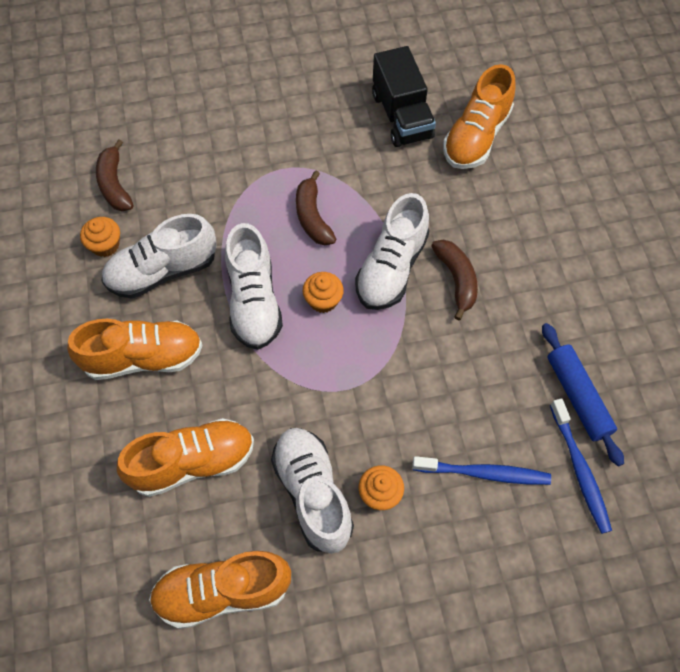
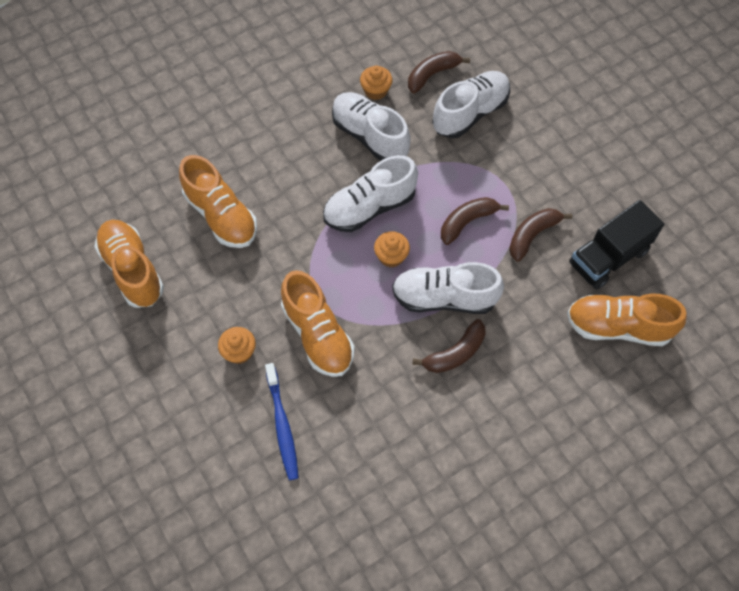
camera: 70 degrees right, 0 degrees up
orange shoe [67,319,203,380] -> orange shoe moved to [281,270,355,377]
white shoe [271,428,354,554] -> white shoe moved to [432,71,510,138]
blue rolling pin [542,323,624,467] -> none
blue toothbrush [550,398,612,534] -> none
none -> brown banana [509,208,572,262]

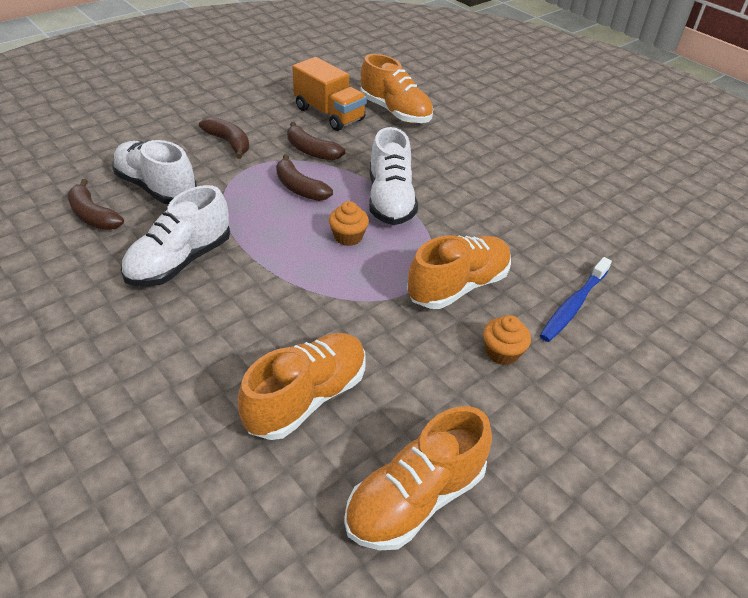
camera: 100 degrees left, 20 degrees down
blue toothbrush [265,363,299,480] -> blue toothbrush turned 150 degrees clockwise [540,257,612,342]
white shoe [323,155,418,232] -> none
orange cupcake [360,66,392,100] -> none
brown banana [412,319,486,373] -> brown banana moved to [199,117,249,159]
orange shoe [567,293,687,346] -> orange shoe turned 45 degrees counterclockwise [360,54,433,124]
black truck [569,200,664,289] -> orange truck [292,57,367,131]

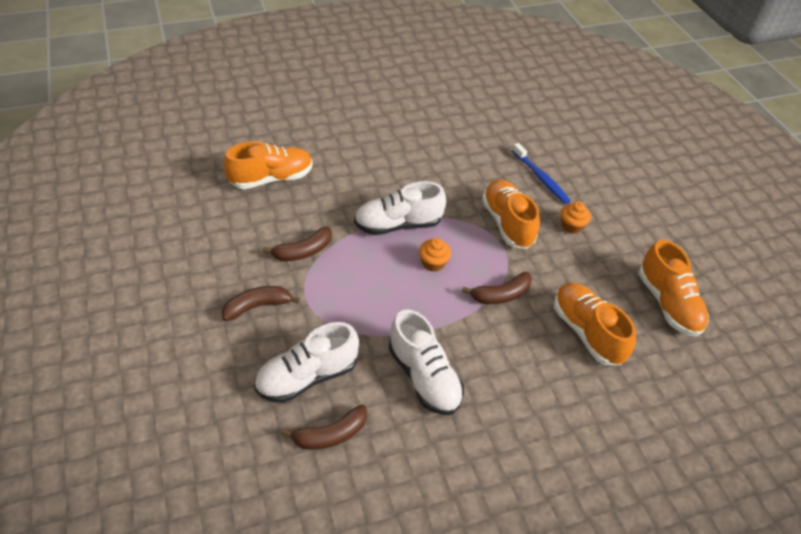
camera: 70 degrees left, 5 degrees up
brown banana [276,154,333,201] -> brown banana moved to [462,272,532,304]
orange truck [292,57,367,131] -> none
white shoe [369,127,418,225] -> white shoe turned 150 degrees clockwise [354,181,446,235]

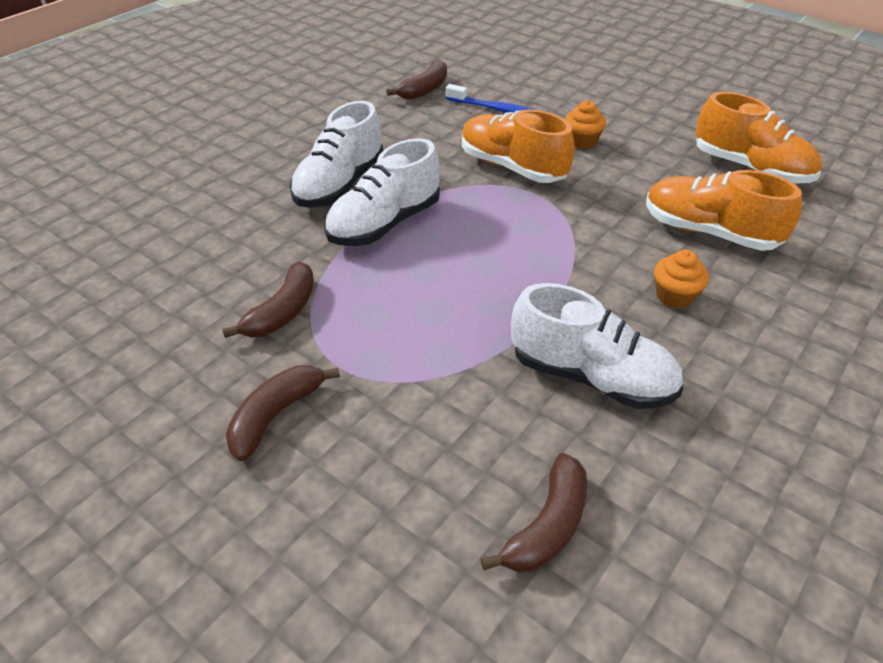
camera: 30 degrees left, 5 degrees down
orange shoe [224,141,313,189] -> none
white shoe [254,322,359,403] -> white shoe moved to [290,101,383,208]
orange cupcake [419,238,451,272] -> orange cupcake moved to [654,250,709,309]
brown banana [462,272,532,304] -> brown banana moved to [386,59,447,100]

